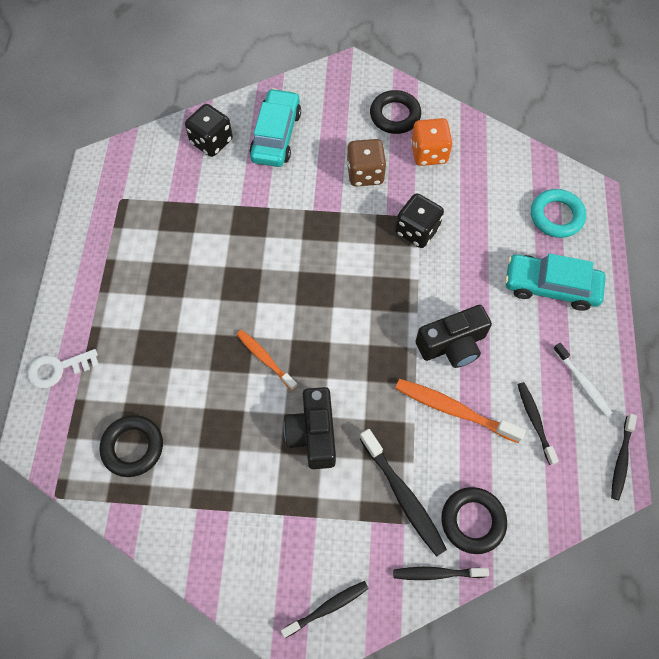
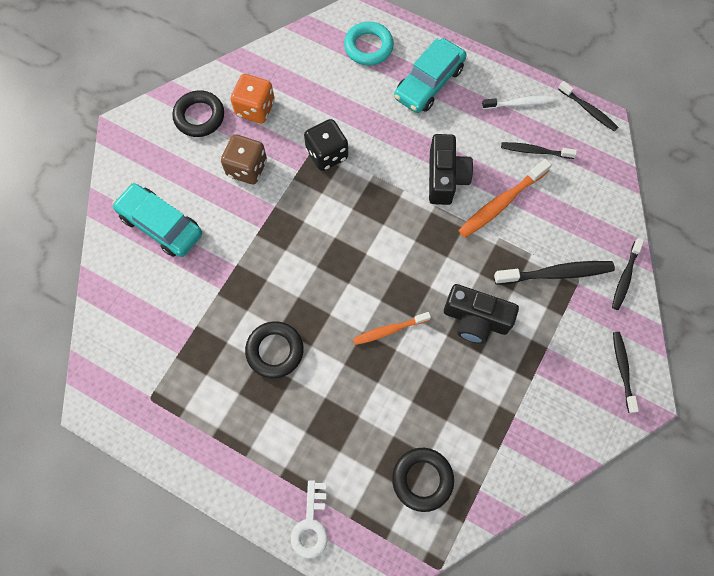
camera: 65 degrees left, 5 degrees up
black dice [185,104,233,157] -> none
black ring [441,487,507,554] -> black ring moved to [245,321,303,378]

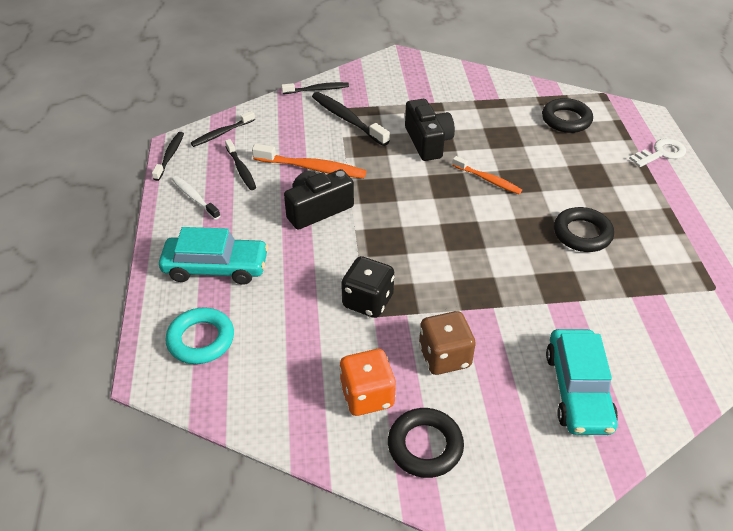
camera: 125 degrees left, 25 degrees down
black toothbrush [613,332,639,413] -> black toothbrush moved to [191,111,255,147]

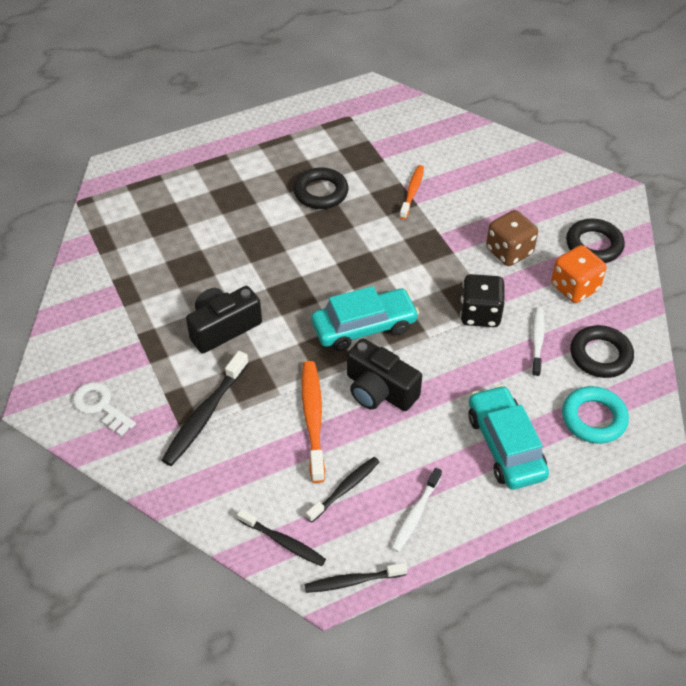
camera: 110 degrees left, 5 degrees up
black toothbrush [281,82,349,94] -> none
orange toothbrush [452,156,522,194] -> orange toothbrush moved to [400,165,424,219]
black ring [542,98,593,133] -> black ring moved to [570,325,634,378]
turquoise car [546,329,618,435] -> turquoise car moved to [311,286,419,351]
white key [629,139,686,167] -> white key moved to [73,382,136,436]
none -> white toothbrush [531,307,545,378]

